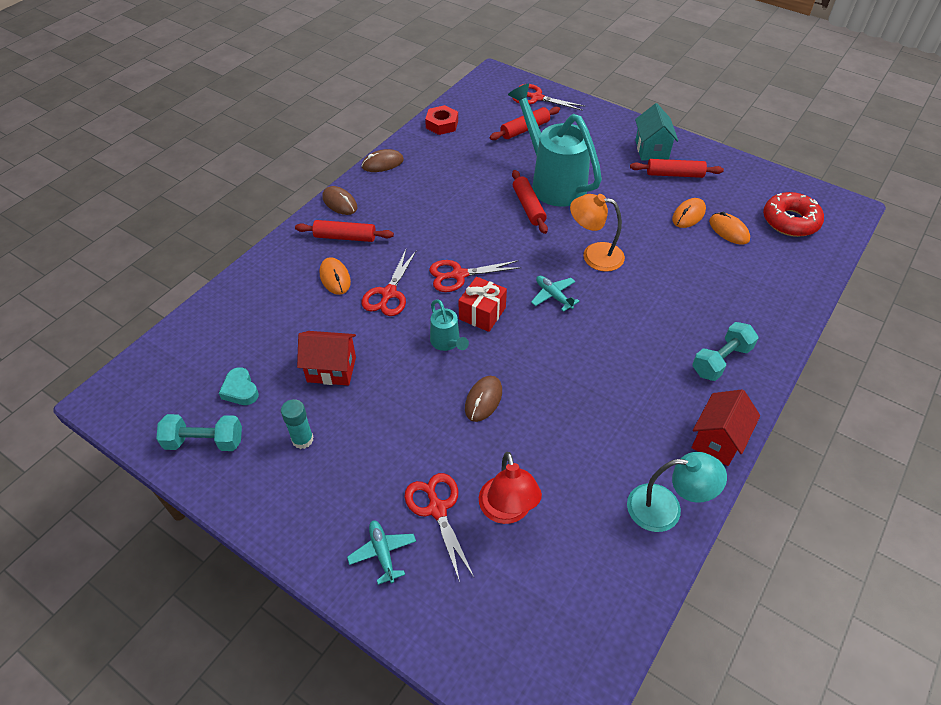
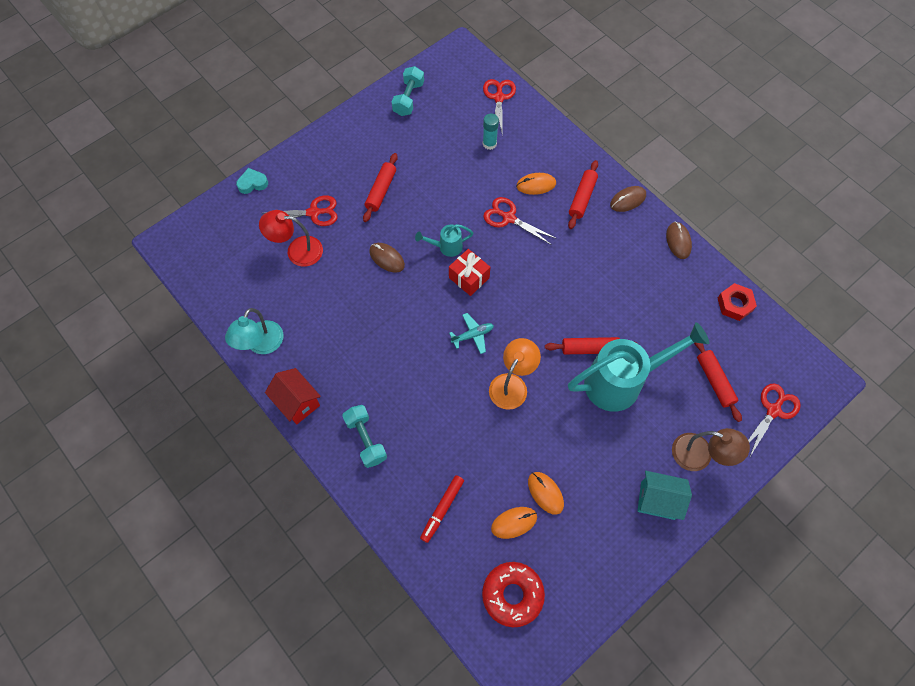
camera: 105 degrees right, 15 degrees up
turquoise heart [219,367,259,405] -> turquoise heart moved to [236,168,268,194]
turquoise glue stick [281,399,313,449] -> turquoise glue stick moved to [483,114,499,150]
red house [297,331,356,386] -> none
turquoise plane [347,520,416,585] -> none
red scissors [429,260,521,292] -> red scissors moved to [483,79,516,137]
red rolling pin [630,159,724,178] -> red rolling pin moved to [363,153,398,222]
none -> red marker [420,475,464,543]
none -> brown lamp [672,428,750,471]

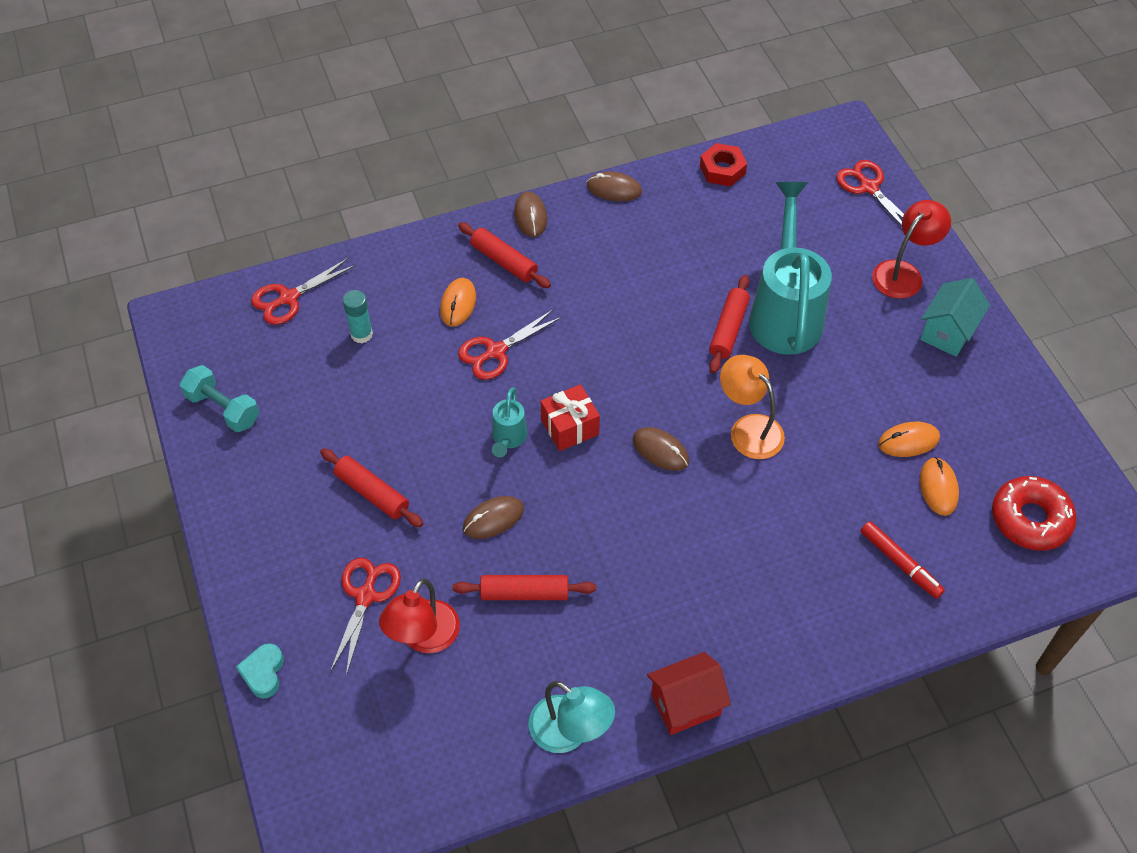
camera: 70 degrees left, 10 degrees down
turquoise dumbbell [342,405,387,468] -> none
turquoise plane [449,313,494,354] -> brown mouse [633,427,689,471]
red scissors [483,79,516,137] -> red scissors turned 60 degrees counterclockwise [251,258,356,325]
brown lamp [672,428,750,471] -> red lamp [872,200,951,299]
red rolling pin [694,343,742,422] -> red rolling pin moved to [452,575,596,600]

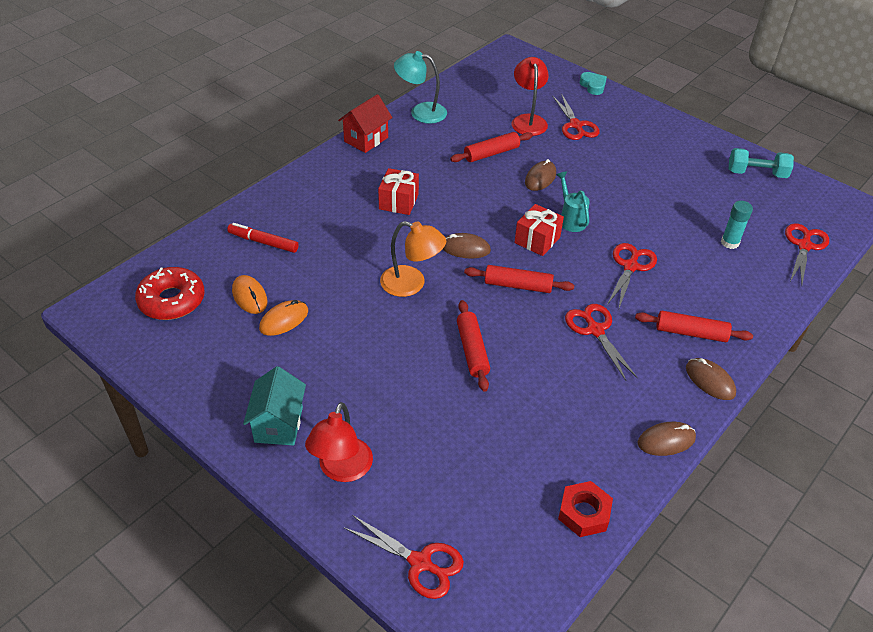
camera: 150 degrees right, 10 degrees down
red rolling pin [320,448,423,527] -> red rolling pin moved to [464,265,574,293]
orange mouse [440,278,476,327] -> none
turquoise watering can [749,182,832,355] -> none
none -> red gift [378,168,419,215]
none -> red scissors [565,304,637,381]

